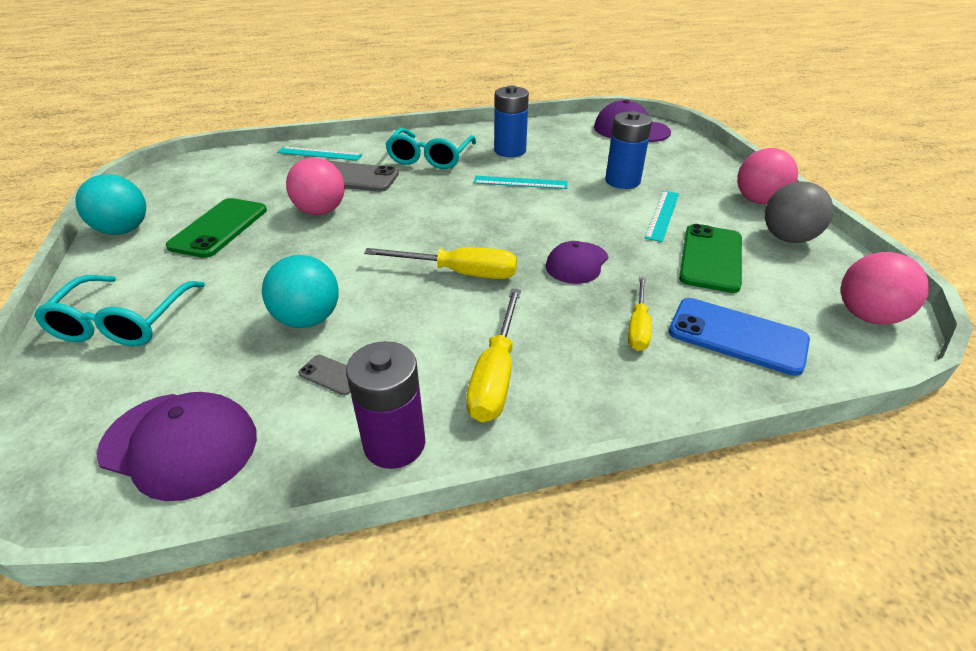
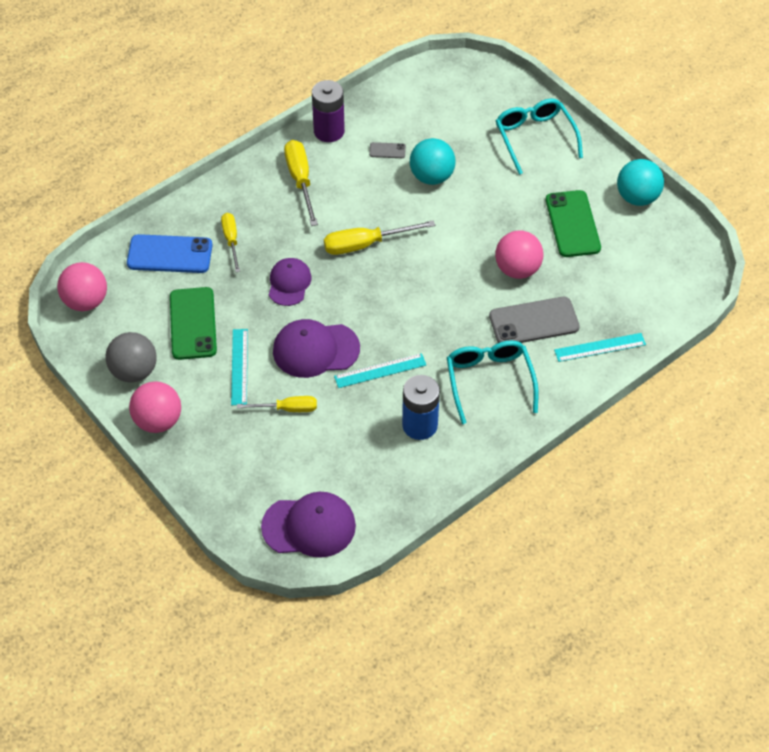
camera: 155 degrees right, 15 degrees up
purple cap [97,392,257,501] -> purple cap moved to [273,319,360,378]
blue battery [605,111,652,189] -> yellow screwdriver [237,396,317,412]

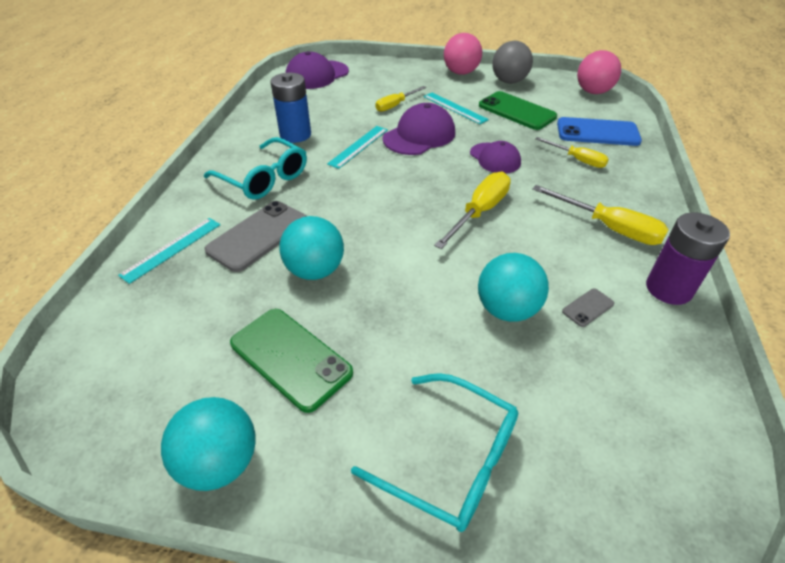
camera: 140 degrees right, 10 degrees down
blue phone [127,234,213,273] -> blue phone turned 45 degrees clockwise [557,117,642,146]
pink ball [495,231,544,279] -> turquoise ball [279,216,344,280]

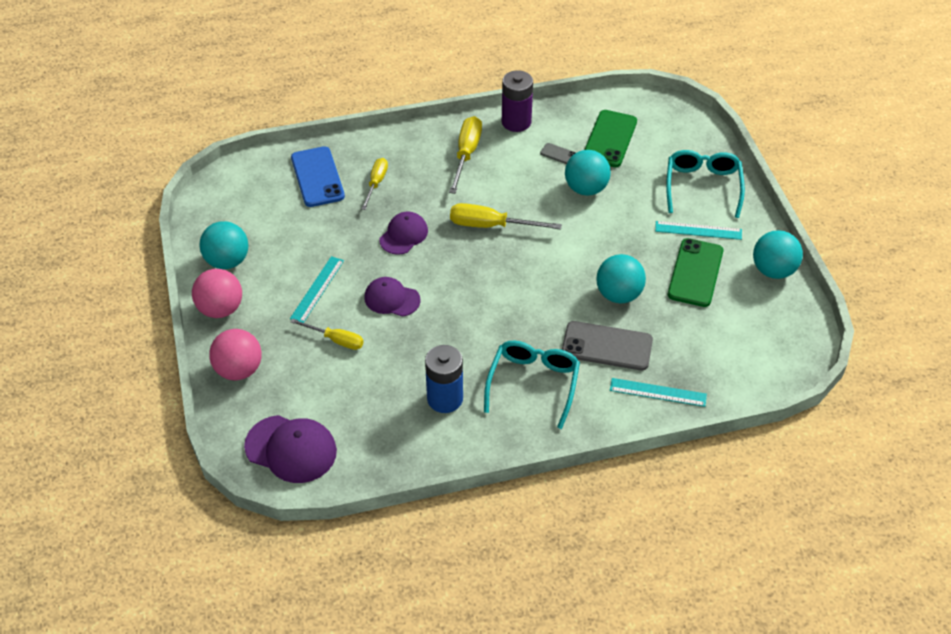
camera: 115 degrees left, 5 degrees up
turquoise ruler [327,126,388,169] -> turquoise ruler moved to [655,221,742,240]
purple cap [383,103,455,155] -> purple cap [365,277,421,317], size x0.67
green phone [479,91,557,130] -> green phone moved to [584,110,637,167]
grey ball [492,41,533,84] -> turquoise ball [199,221,248,269]
pink ball [577,50,621,94] -> pink ball moved to [209,329,262,380]

